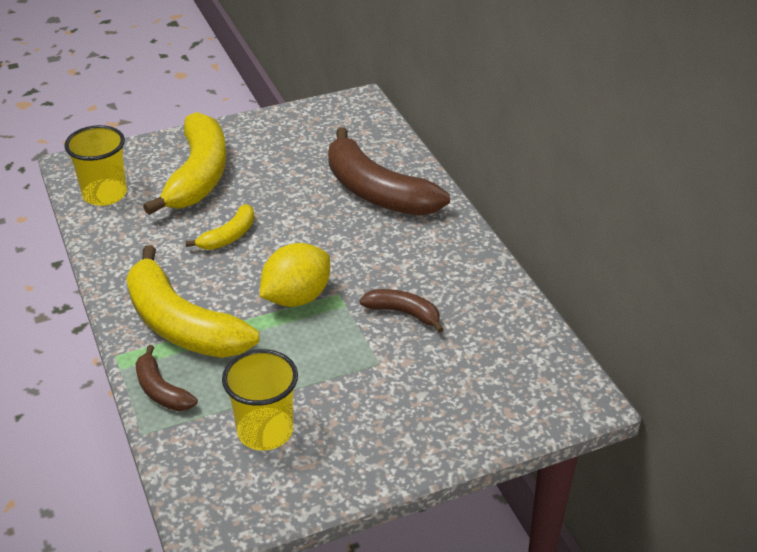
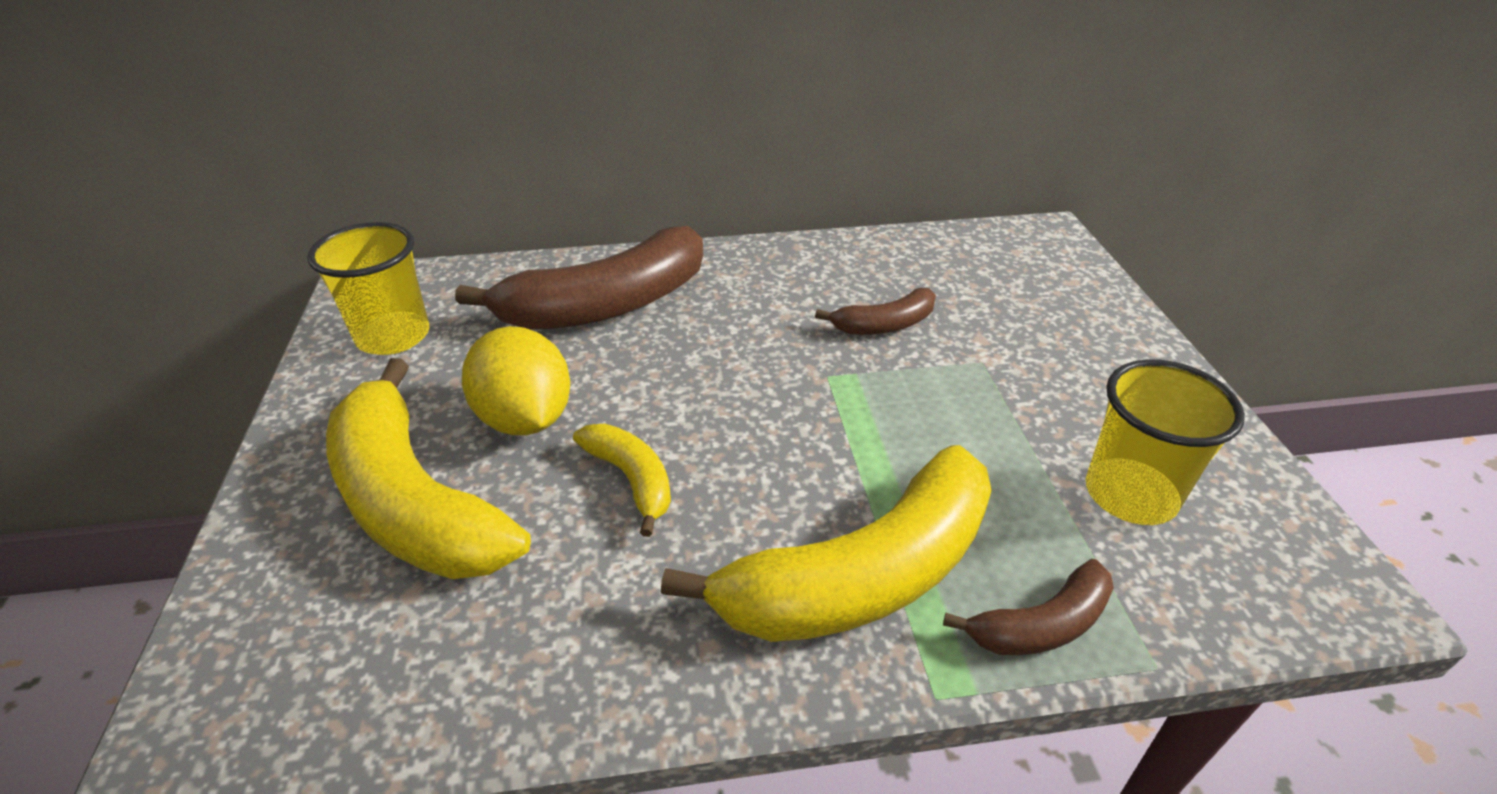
camera: 75 degrees left, 0 degrees up
yellow cup [64,125,127,206] -> yellow cup moved to [307,222,429,355]
yellow banana [143,112,227,215] -> yellow banana turned 150 degrees counterclockwise [326,358,531,579]
yellow lemon [260,243,330,307] -> yellow lemon moved to [462,326,570,435]
brown banana [360,289,444,333] -> brown banana turned 150 degrees counterclockwise [815,288,936,335]

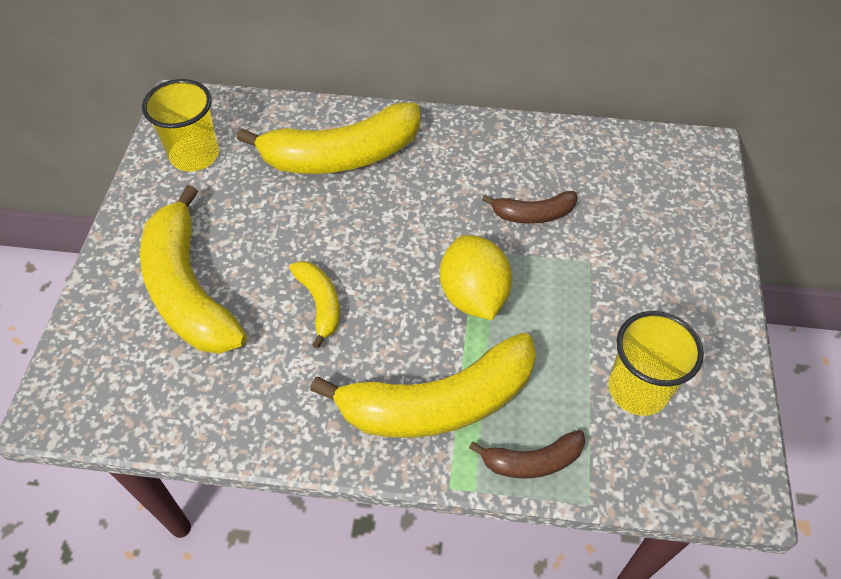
camera: 15 degrees right, 15 degrees up
brown banana [455,226,703,330] -> yellow banana [237,102,420,174]
yellow lemon [462,326,570,435] -> yellow lemon moved to [440,235,512,320]

